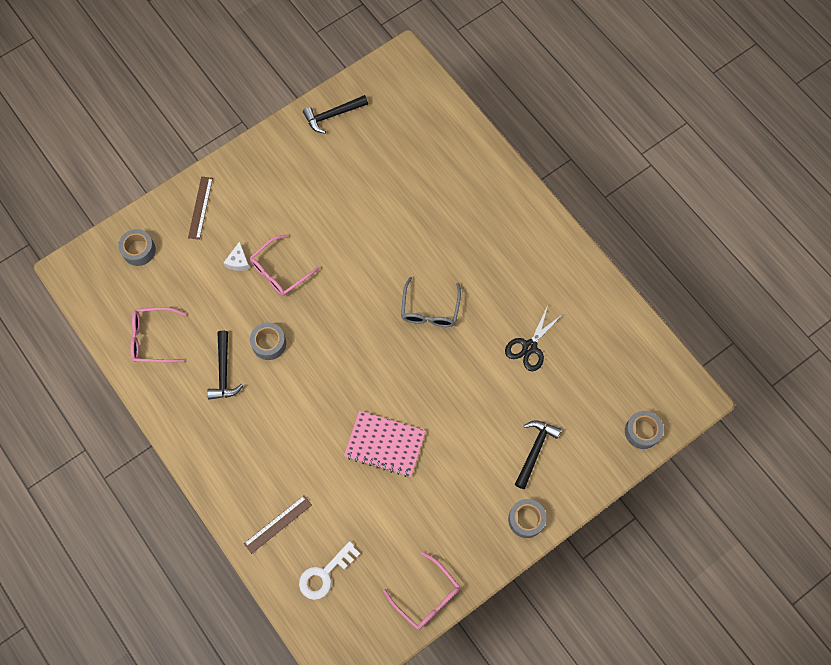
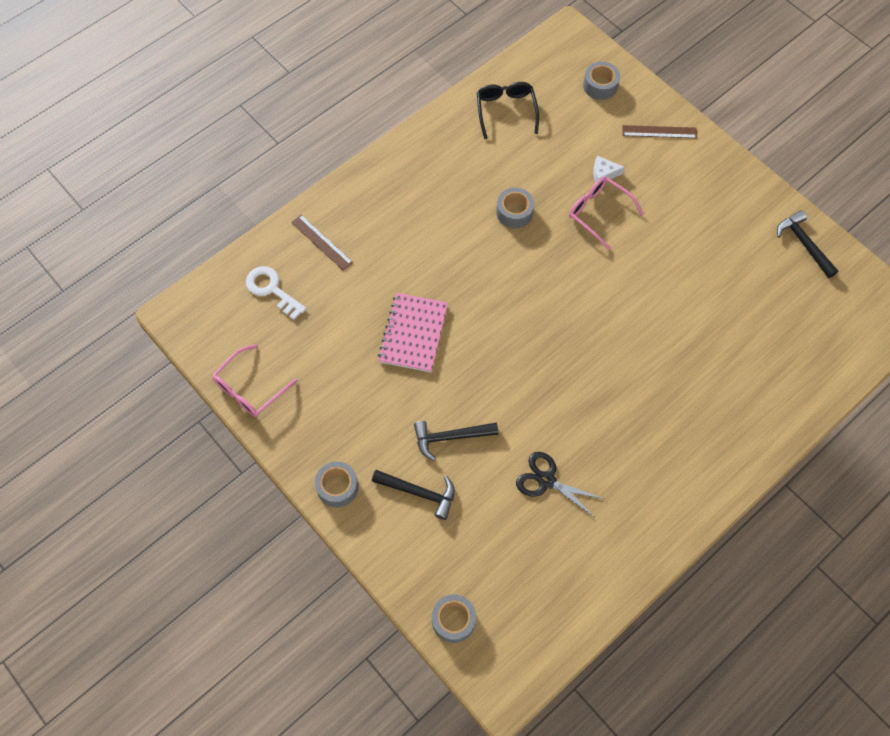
camera: 85 degrees right, 5 degrees down
pink glasses [130,307,186,362] -> black glasses [477,82,539,139]
black hammer [207,330,244,399] -> black hammer moved to [414,421,498,461]
grey glasses [401,277,461,327] -> none

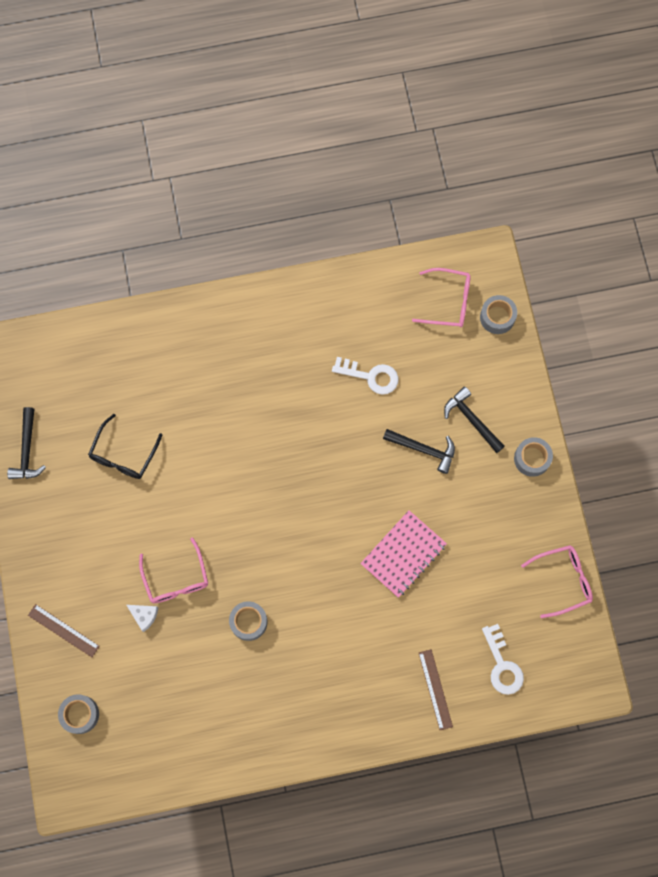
camera: 150 degrees left, 10 degrees up
black glasses [477,82,539,139] -> black glasses moved to [88,414,162,479]
black scissors [516,452,604,517] -> white key [332,357,398,395]
none -> pink glasses [412,268,471,327]

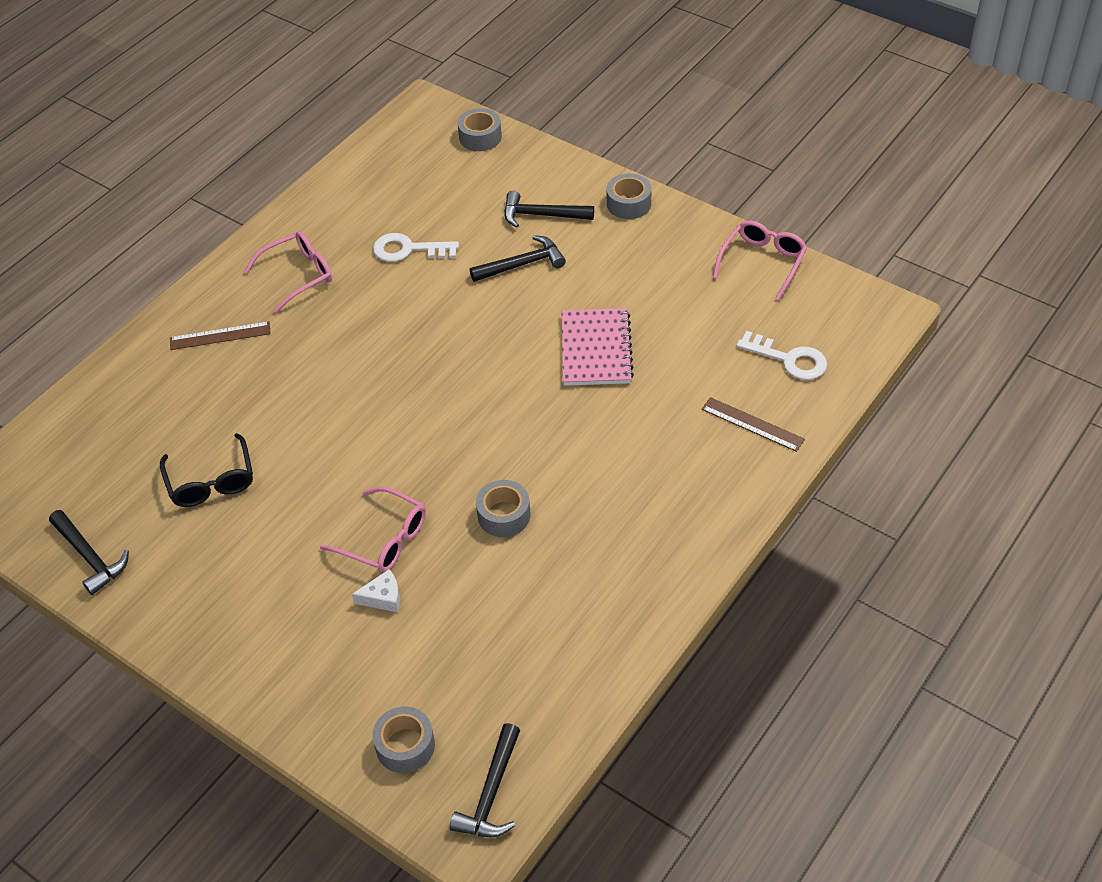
camera: 40 degrees left, 25 degrees down
brown ruler [28,604,100,657] -> brown ruler moved to [170,321,271,350]
white key [332,357,398,395] -> white key turned 150 degrees counterclockwise [373,233,459,262]
pink glasses [412,268,471,327] -> pink glasses moved to [244,231,332,313]
none -> black hammer [450,723,520,837]

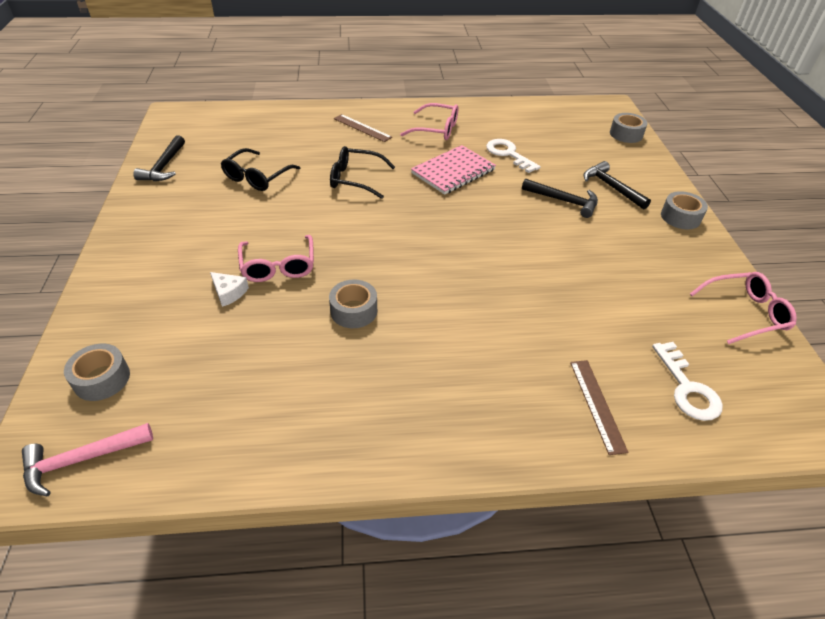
camera: 45 degrees right, 5 degrees down
black hammer [450,723,520,837] -> pink hammer [22,423,153,496]
pink notebook [562,308,634,386] -> pink notebook moved to [411,145,496,195]
none -> black glasses [330,146,395,199]

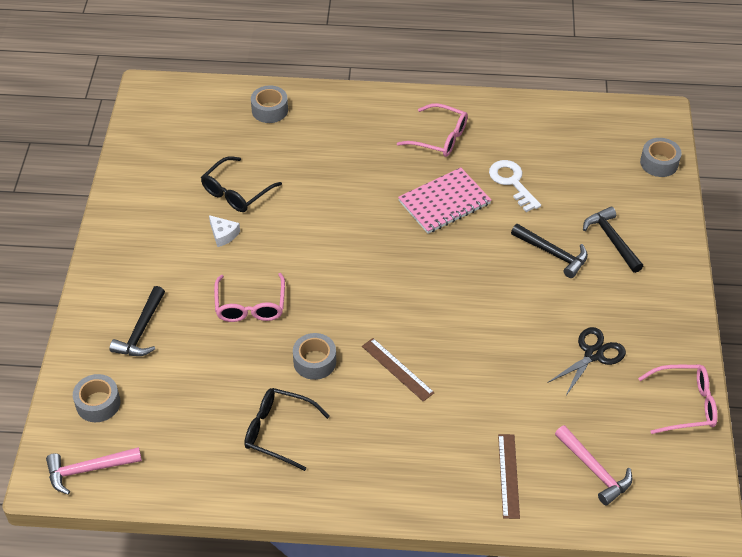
camera: 10 degrees right, 5 degrees up
black hammer [133,135,185,181] -> black hammer moved to [110,286,165,356]
white cheese [210,272,249,307] -> white cheese moved to [209,215,240,247]
black glasses [330,146,395,199] -> black glasses moved to [244,388,330,471]
brown ruler [334,114,392,142] -> brown ruler moved to [362,338,435,402]
white key [652,342,723,421] -> pink hammer [555,425,632,506]
grey tape [661,191,708,229] -> grey tape moved to [251,85,288,123]
none -> black scissors [547,327,626,397]

